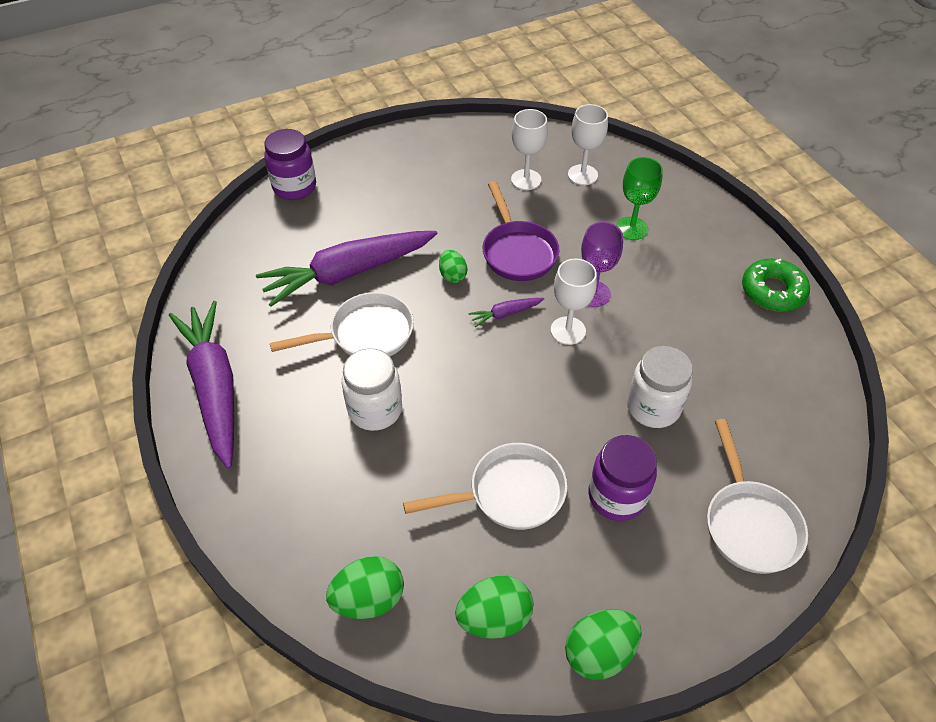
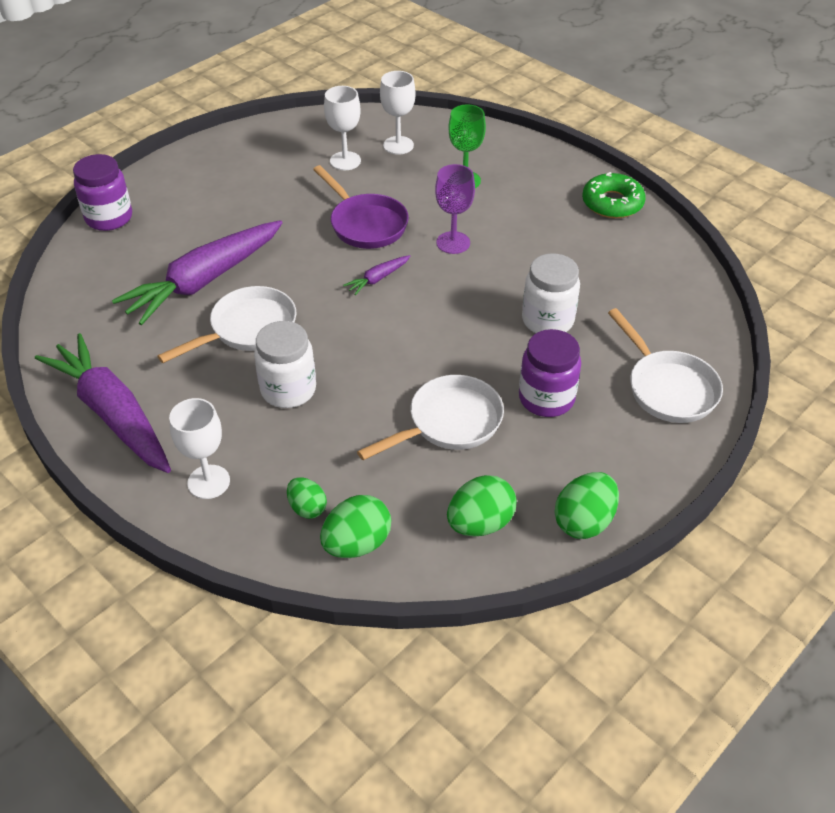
camera: 20 degrees left, 5 degrees down
green egg [439,250,468,283] -> green egg moved to [287,477,327,519]
white goblet [550,258,597,345] -> white goblet moved to [169,398,230,499]

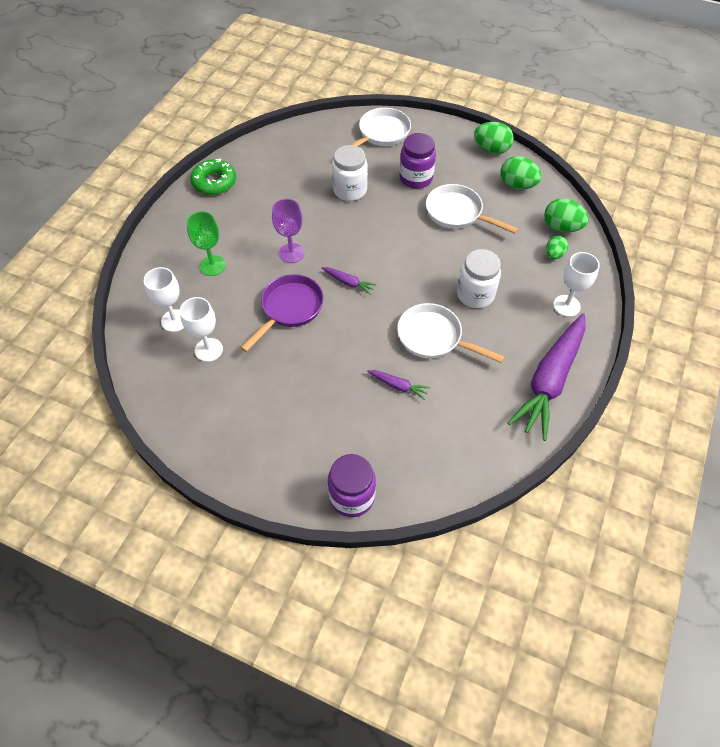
camera: 110 degrees left, 10 degrees up
purple carrot [112,220,283,325] -> purple carrot [367,370,430,400], size x0.41

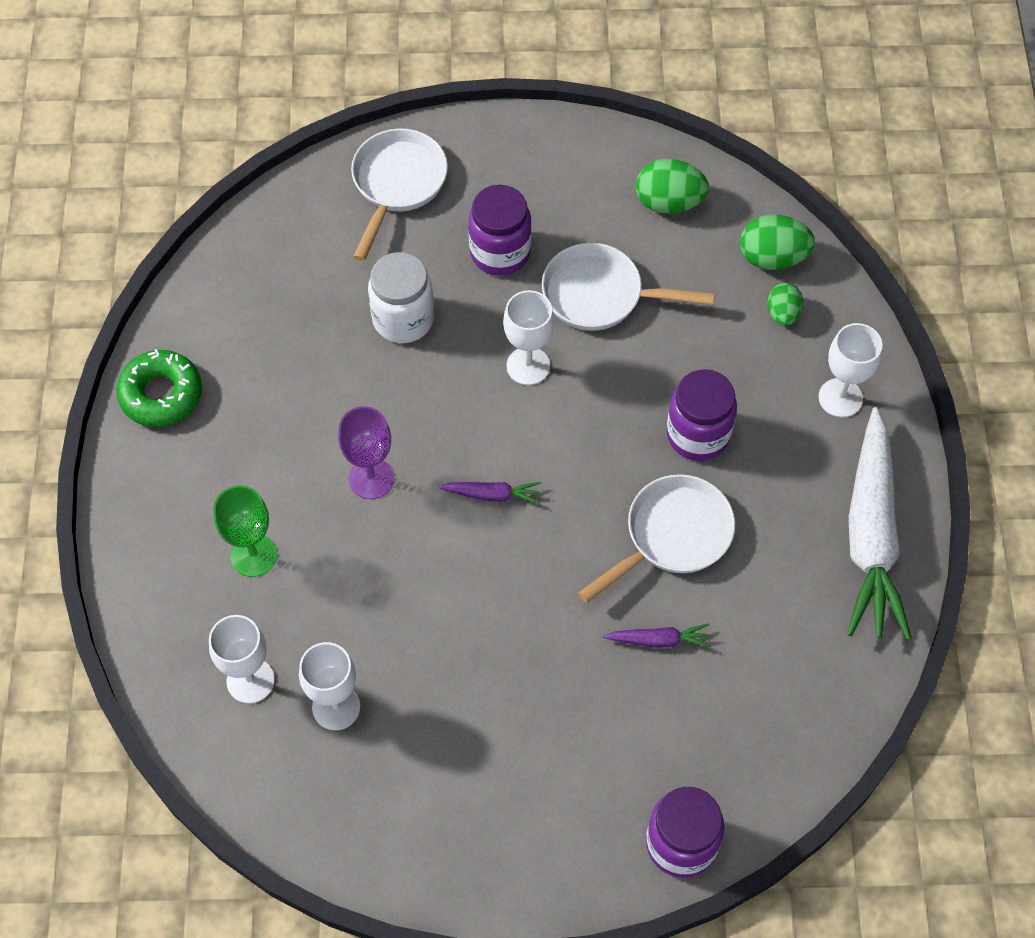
camera: 25 degrees left, 5 degrees up
purple pan [240,274,324,352] -> none
white pan [397,303,505,363] -> white pan turned 135 degrees clockwise [578,474,735,603]
white jar [457,249,501,308] -> purple jar [666,369,737,461]
green egg [474,122,514,154] -> none
purple carrot [508,313,586,441] -> white carrot [847,407,912,640]
none -> white goblet [503,290,554,385]

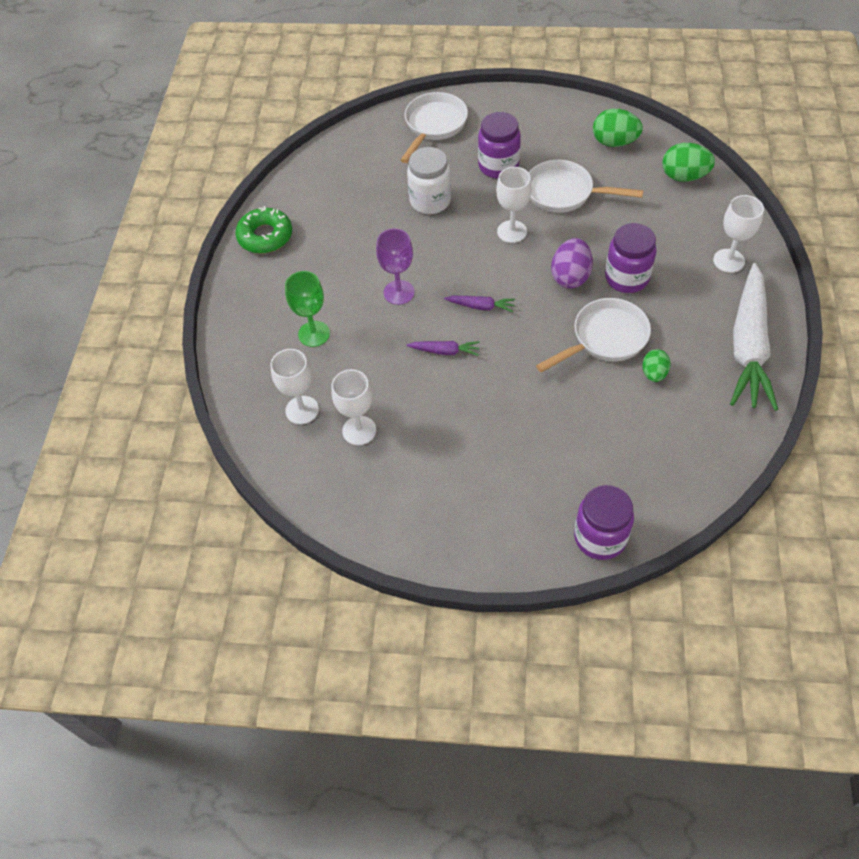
camera: 10 degrees right, 5 degrees down
purple carrot [603,623,711,648] -> purple carrot moved to [406,341,480,356]
green egg [768,283,803,326] -> green egg moved to [642,349,671,382]
none -> purple egg [551,238,593,289]

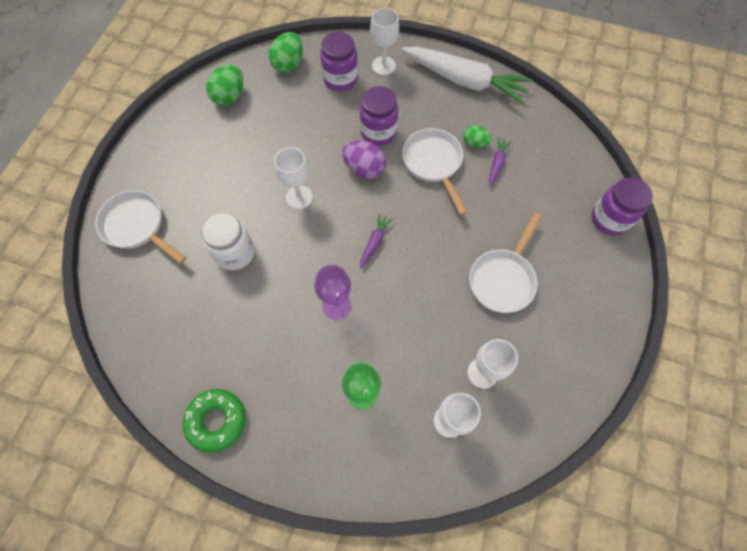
camera: 80 degrees left, 10 degrees up
purple carrot [406,341,480,356] -> purple carrot moved to [489,137,511,186]
purple jar [478,112,521,179] -> purple jar moved to [320,32,358,91]
white pan [529,160,644,213] -> white pan moved to [469,212,542,313]

